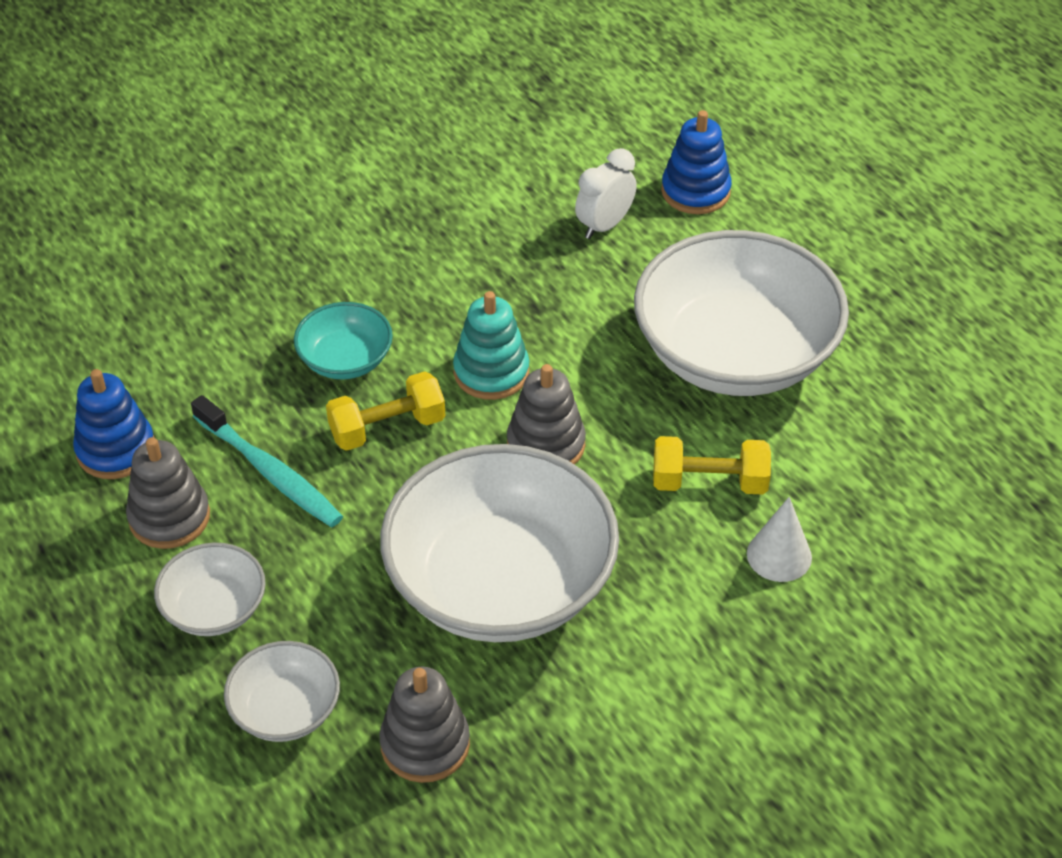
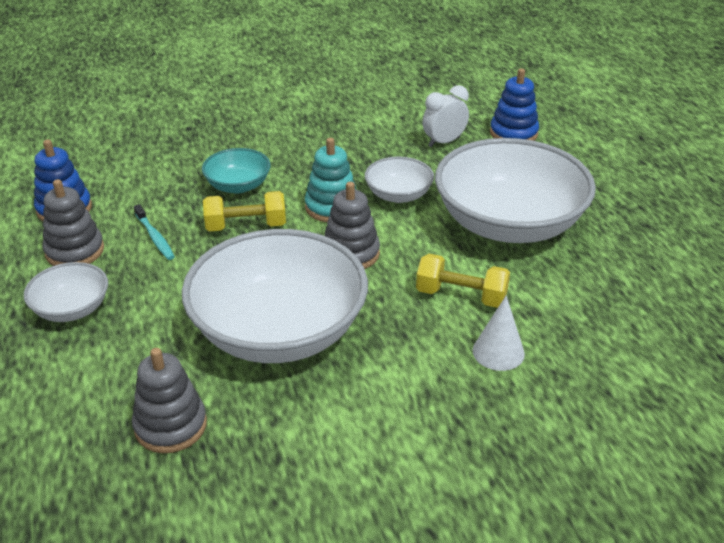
camera: 15 degrees right, 10 degrees down
turquoise toothbrush [191,395,343,528] -> turquoise toothbrush [134,204,175,260], size x0.61
white bowl [224,641,340,742] -> white bowl moved to [365,157,434,203]

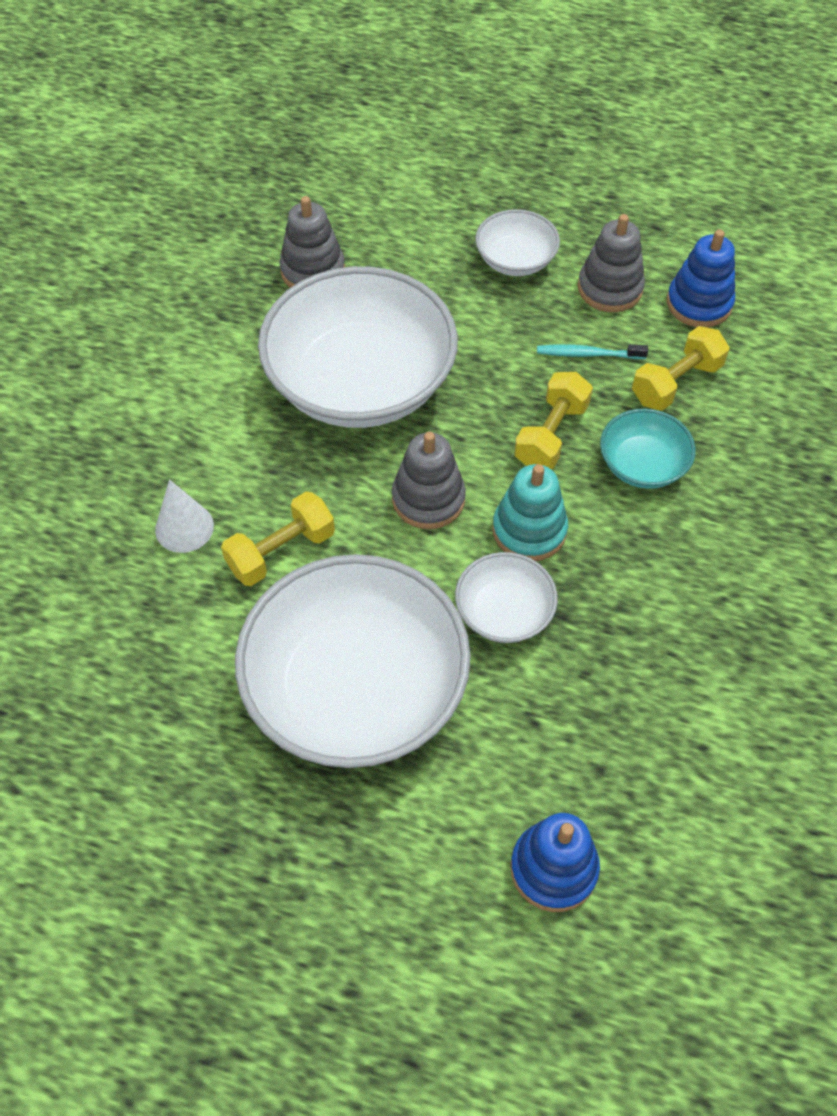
camera: 125 degrees right, 20 degrees up
white clock [422,85,469,147] -> none
none -> yellow dumbbell [632,326,730,411]

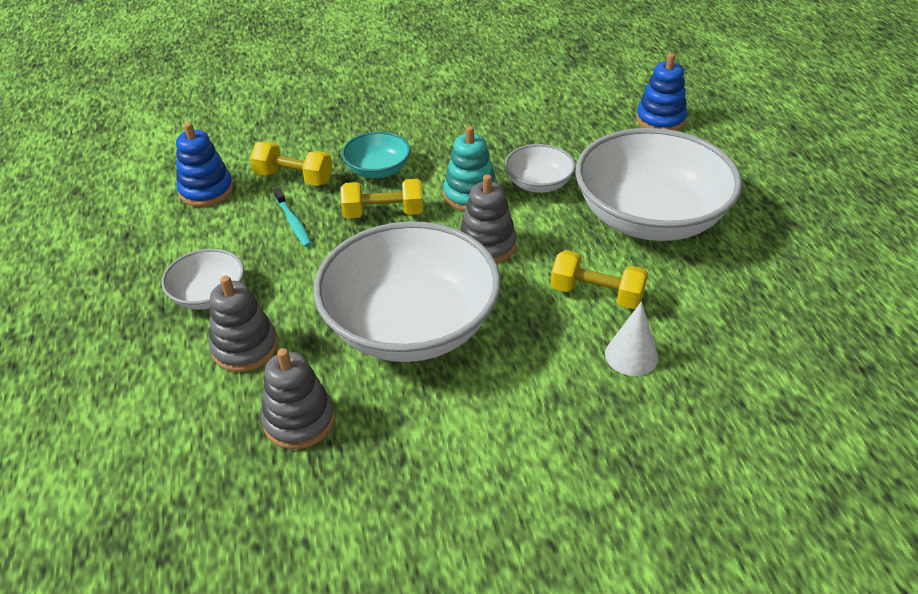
camera: 120 degrees left, 15 degrees down
grey stacking toy [578,214,645,312] -> grey stacking toy moved to [209,276,278,372]

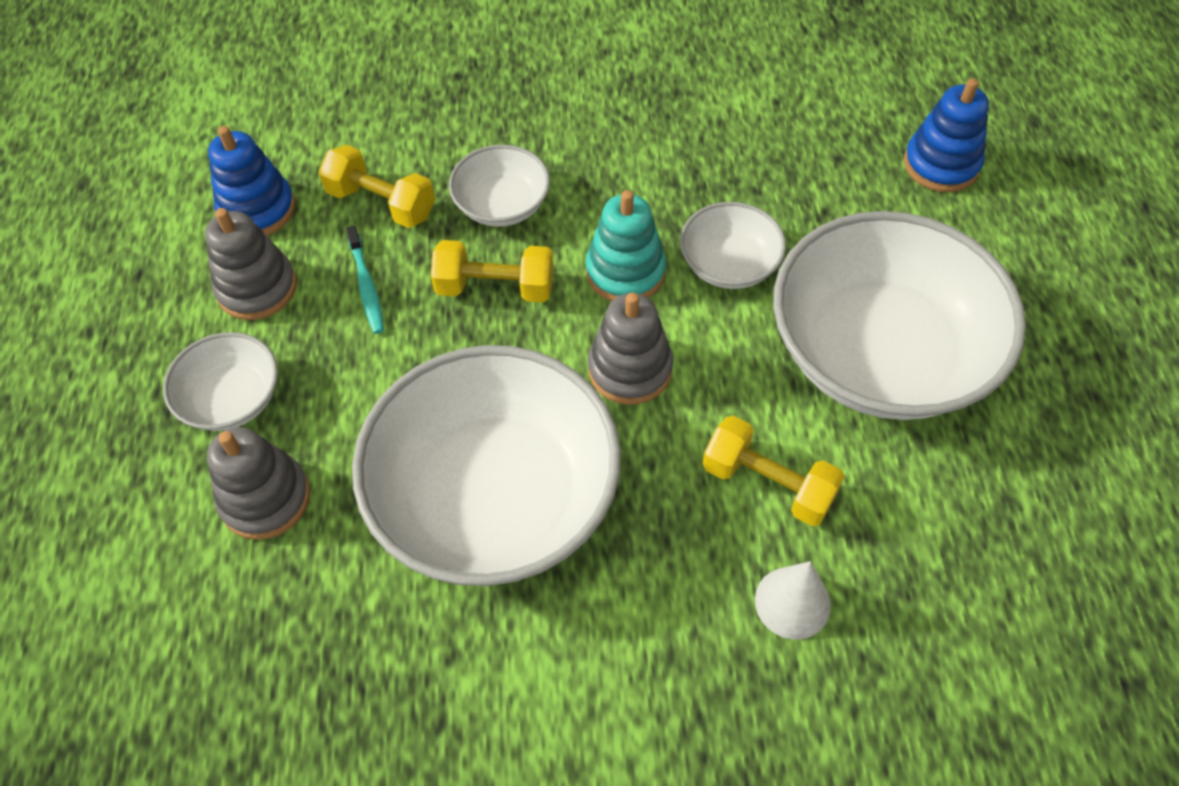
camera: 10 degrees right, 15 degrees up
grey stacking toy [261,348,335,449] -> grey stacking toy moved to [205,208,297,320]
turquoise bowl [342,131,411,178] -> white bowl [449,145,550,227]

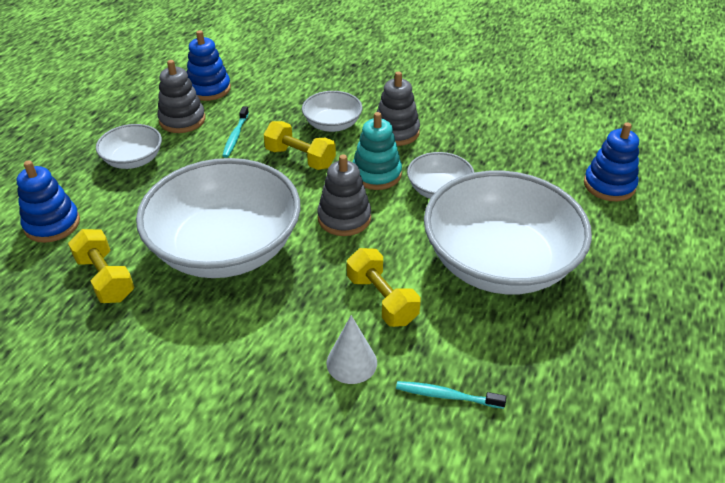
camera: 25 degrees right, 15 degrees down
grey stacking toy [207,427,310,540] -> grey stacking toy moved to [377,71,420,146]
yellow dumbbell [318,145,435,228] -> yellow dumbbell moved to [68,229,135,303]
none -> blue stacking toy [17,160,80,243]
none -> turquoise toothbrush [396,381,506,409]

